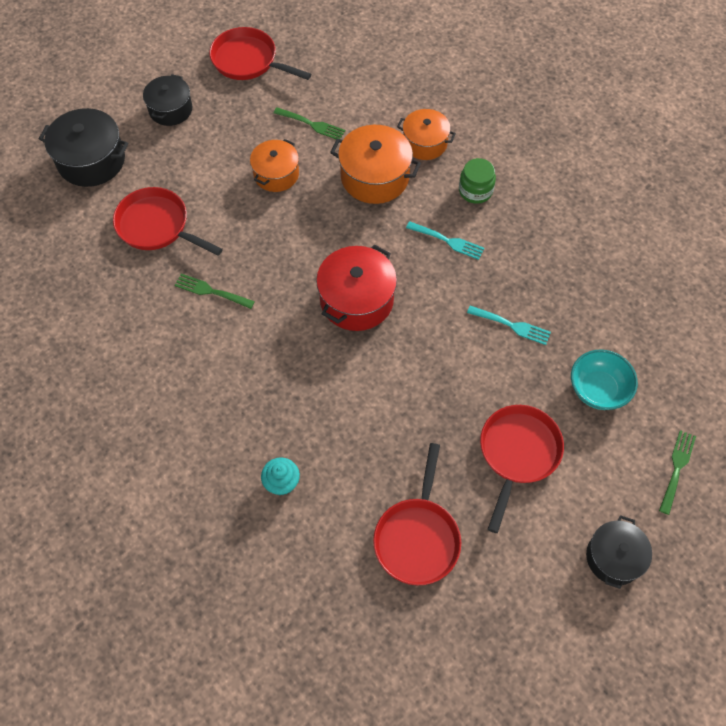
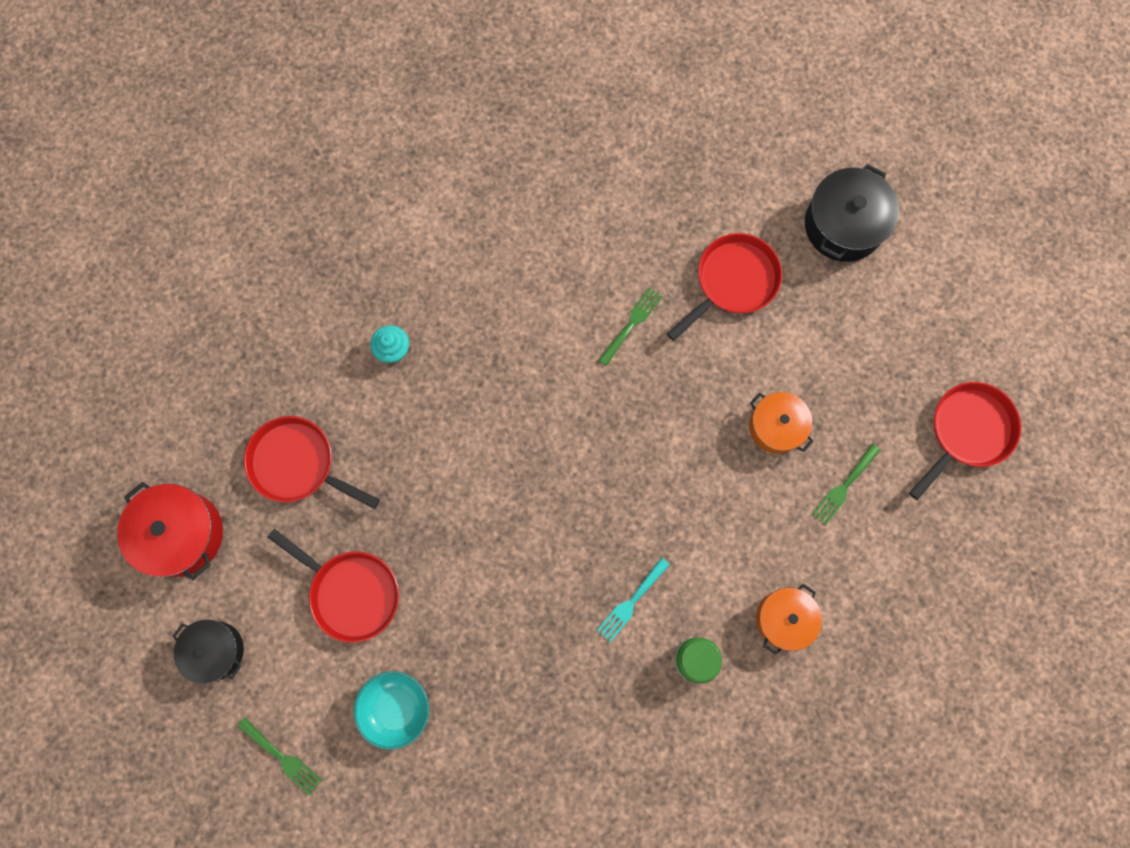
camera: 105 degrees right, 15 degrees up
black pot [143,74,192,126] -> none
red pot [316,244,397,331] -> red pot moved to [117,482,223,580]
orange pot [330,125,421,204] -> none
turquoise fork [467,305,551,345] -> none

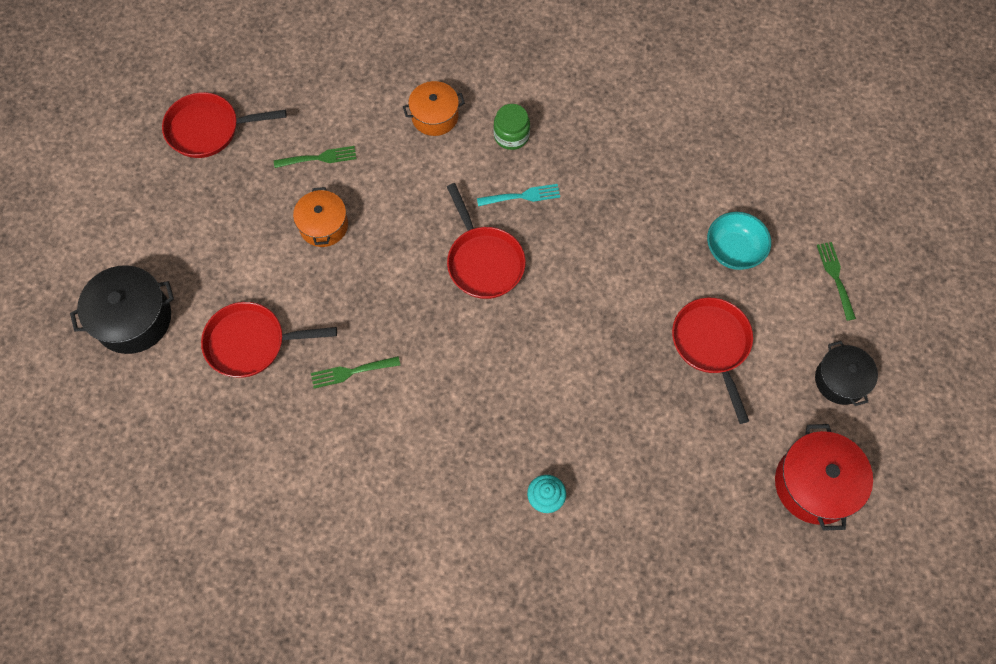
camera: 140 degrees left, 10 degrees down
red pan [244,416,380,509] -> red pan moved to [447,183,526,299]

